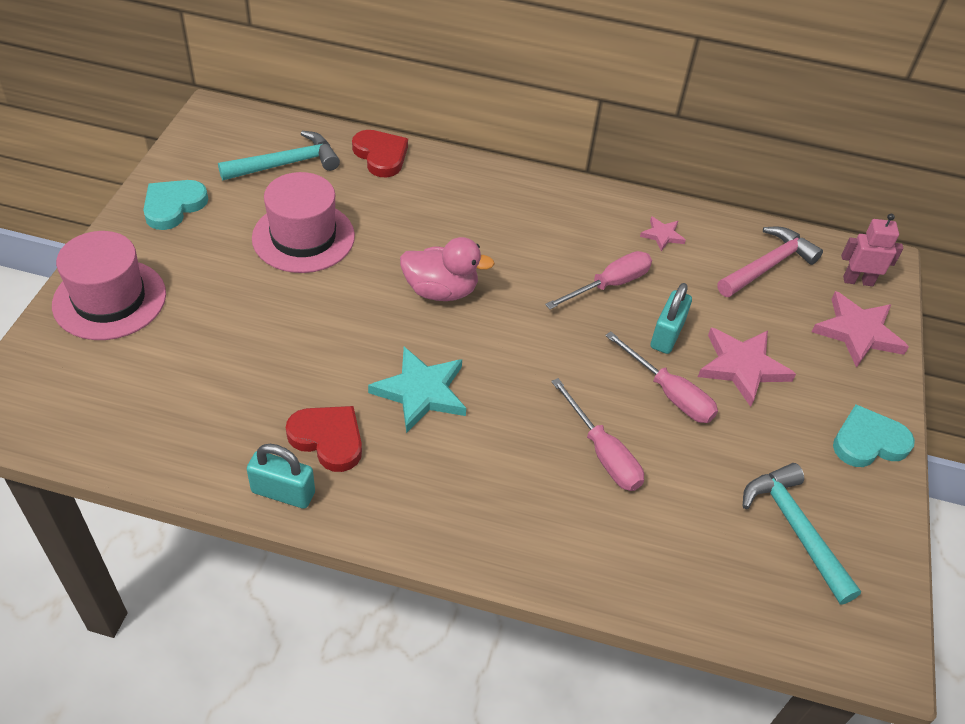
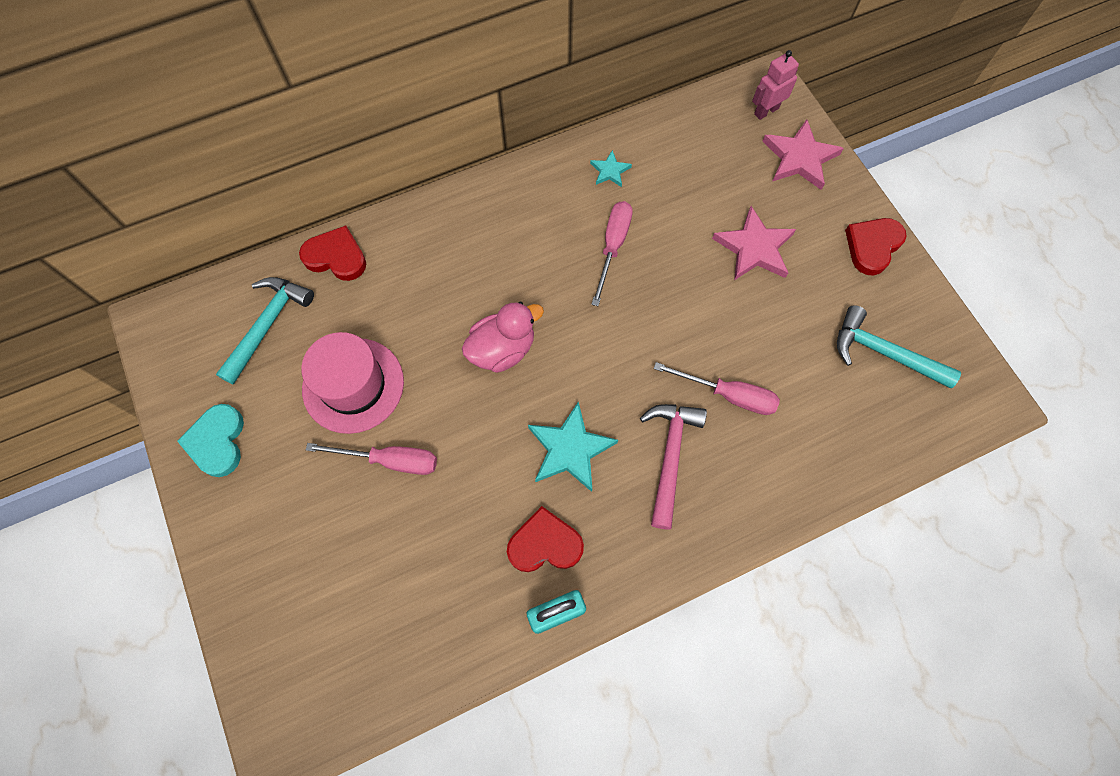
camera: 35 degrees left, 20 degrees up
pink hat [52,231,166,340] -> none
pink screwdriver [605,331,718,423] -> pink screwdriver moved to [306,443,437,475]
pink star [640,216,686,251] -> turquoise star [590,150,632,187]
turquoise padlock [651,283,692,354] -> none
pink hammer [718,227,823,297] -> pink hammer moved to [640,404,707,530]
turquoise heart [833,404,915,467] -> red heart [845,218,907,276]

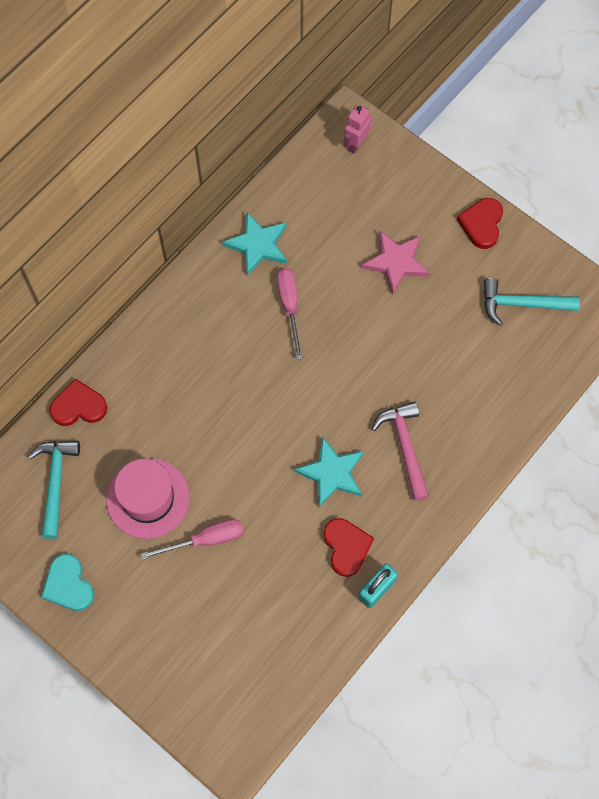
camera: 25 degrees left, 0 degrees up
pink duck [462,302,544,373] -> none
red heart [507,506,584,572] -> red heart turned 105 degrees clockwise [323,518,374,577]
turquoise star [590,150,632,187] -> turquoise star [222,212,287,276], size x1.90
pink screwdriver [654,362,780,415] -> none
pink star [762,119,844,190] -> none

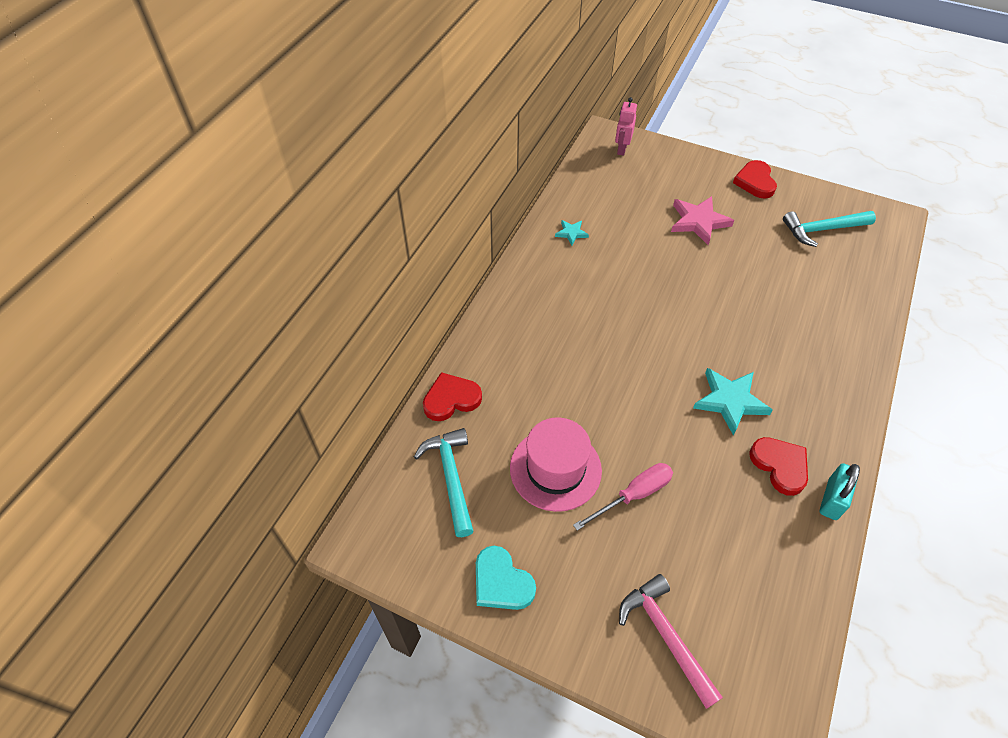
camera: 15 degrees left, 15 degrees down
turquoise star [222,212,287,276] -> turquoise star [555,220,589,245], size x0.53
pink screwdriver [277,268,303,360] -> none
pink hammer [372,402,429,501] -> pink hammer moved to [619,574,723,709]

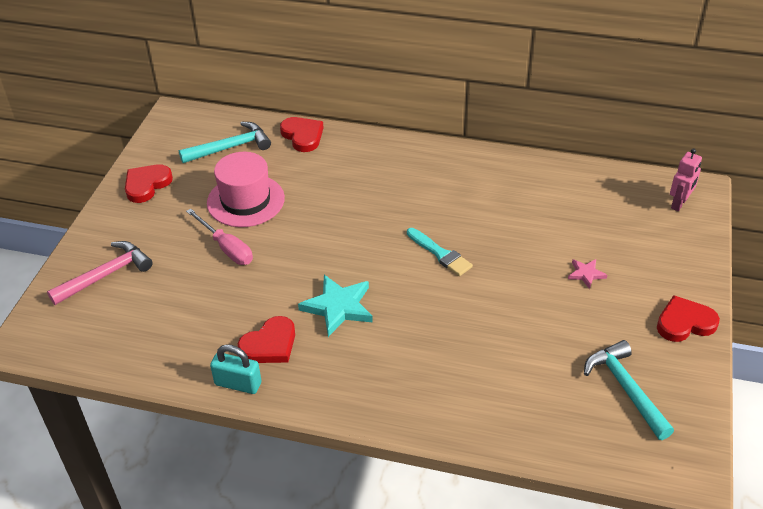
camera: 80 degrees right, 10 degrees down
turquoise heart [476,546,536,610] -> red heart [125,164,173,203]
turquoise star [555,220,589,245] -> none
pink robot [615,97,637,156] -> pink robot turned 120 degrees clockwise [670,148,702,211]
pink star [671,196,734,245] -> pink star [568,259,607,289], size x0.53
none -> turquoise brush [407,228,473,276]

